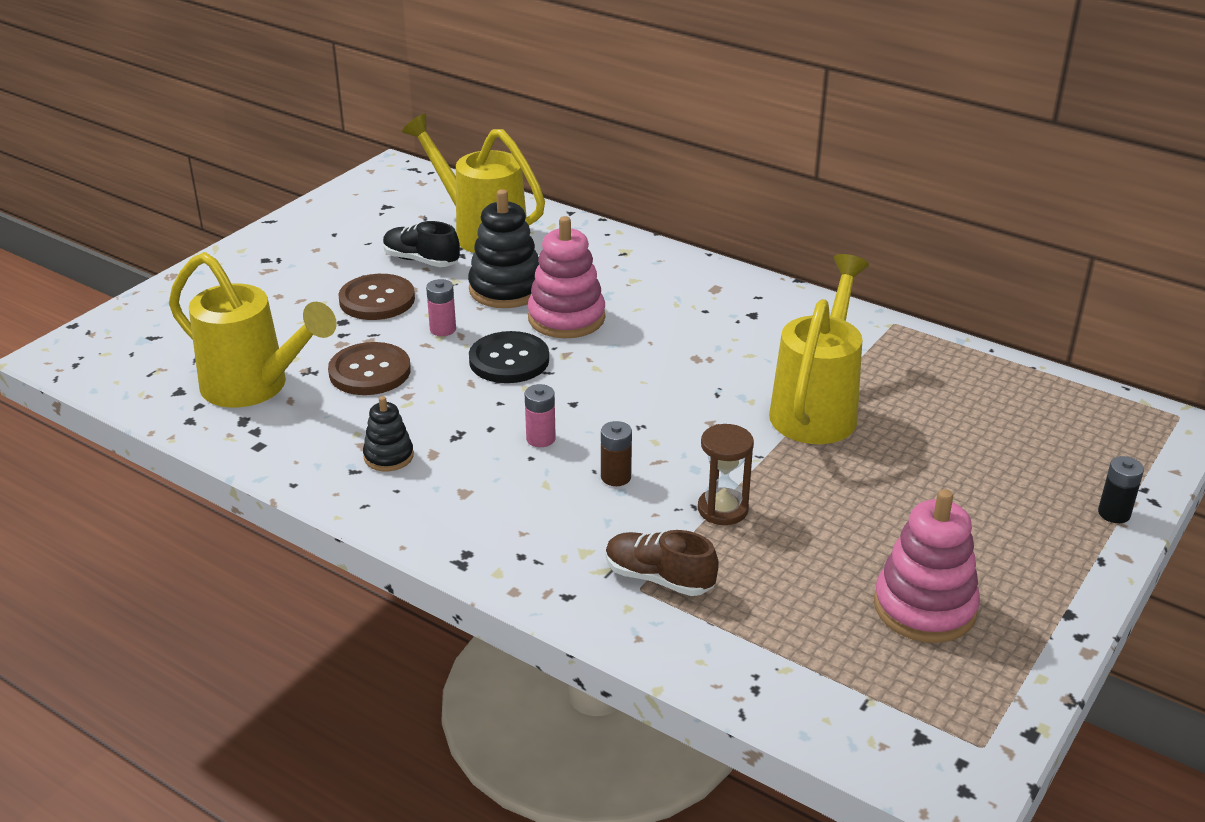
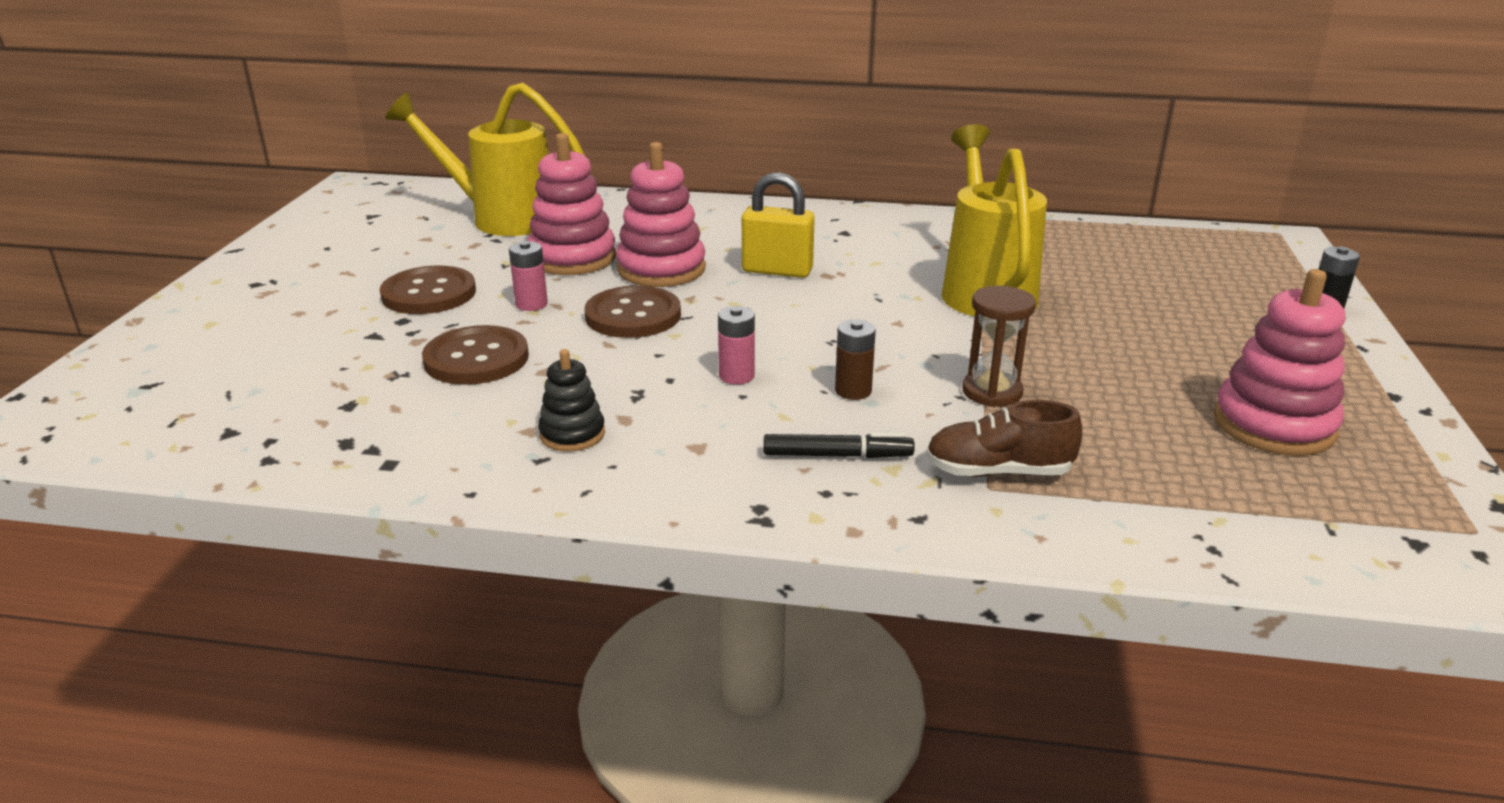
camera: 25 degrees left, 5 degrees down
yellow watering can [169,252,337,408] -> none
black shoe [383,221,460,267] -> none
black stacking toy [468,189,539,308] -> pink stacking toy [528,133,616,275]
black button [469,331,549,383] -> brown button [585,286,681,338]
none -> yellow padlock [742,172,815,278]
none -> black marker [764,432,915,458]

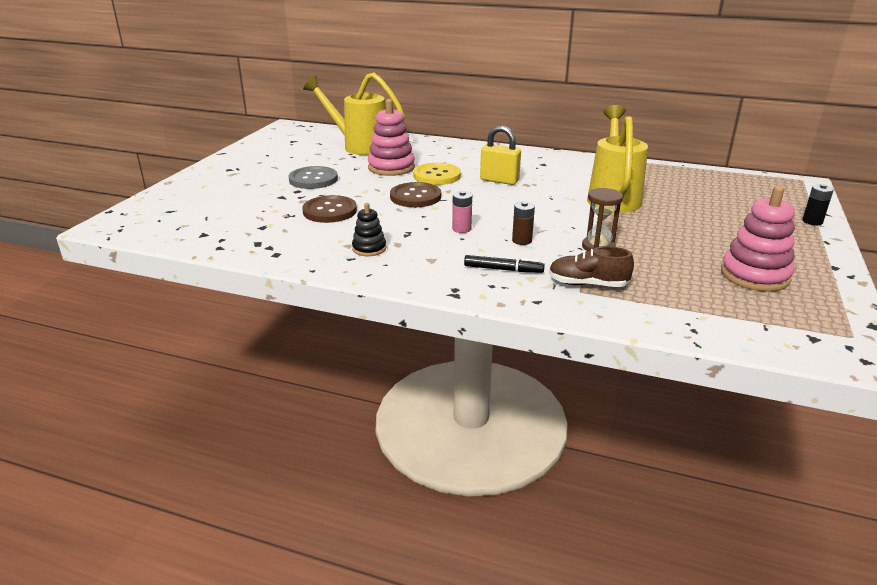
camera: 10 degrees right, 0 degrees up
brown button [380,266,476,314] -> grey button [288,166,338,189]
pink battery [509,241,548,311] -> none
pink stacking toy [616,142,706,287] -> yellow button [413,163,461,185]

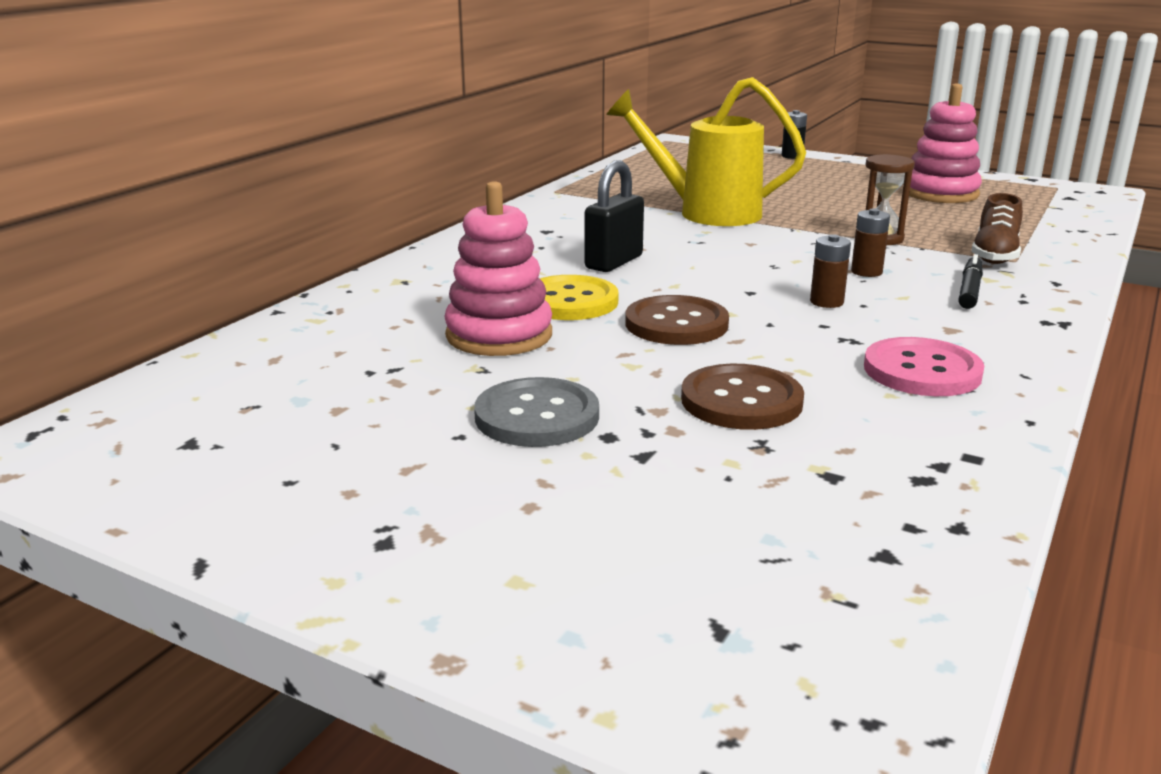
camera: 80 degrees left, 5 degrees down
yellow watering can [303,73,405,155] -> none
black stacking toy [352,203,386,256] -> pink button [864,337,984,396]
pink battery [452,191,472,233] -> brown battery [810,234,851,308]
yellow padlock [480,125,521,185] -> black padlock [584,161,644,272]

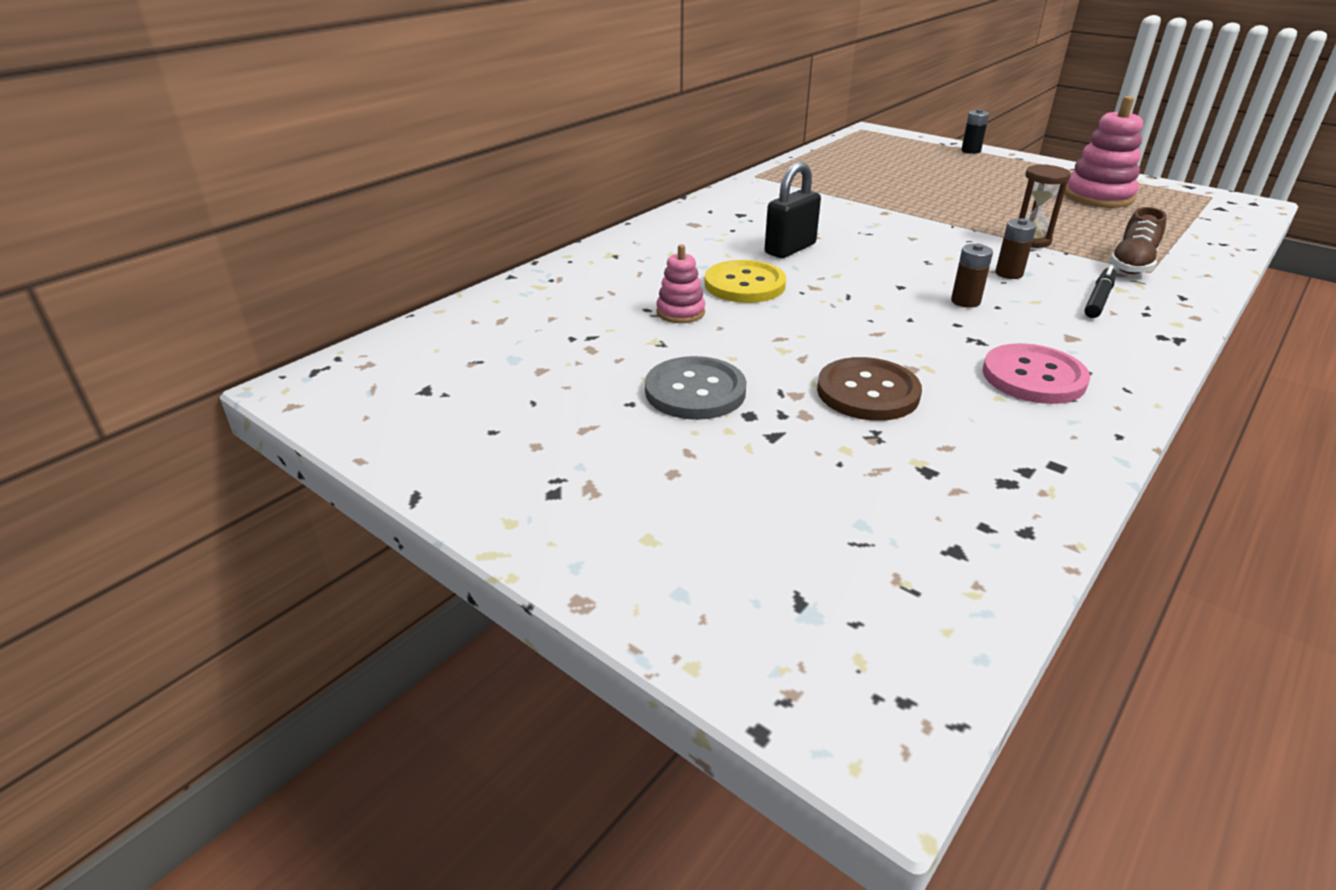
camera: 10 degrees right, 10 degrees up
pink stacking toy [445,181,552,356] -> pink stacking toy [656,244,705,323], size x0.56
yellow watering can [606,77,806,226] -> none
brown button [625,295,729,345] -> none

